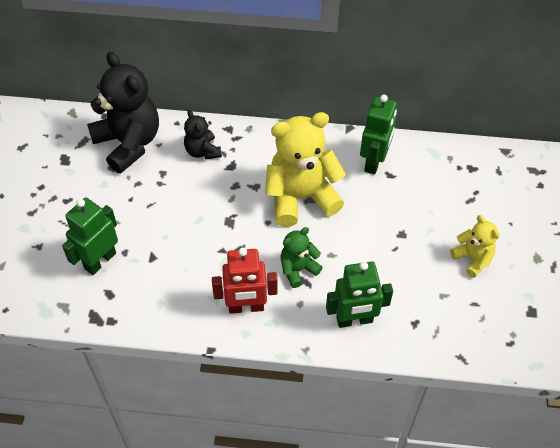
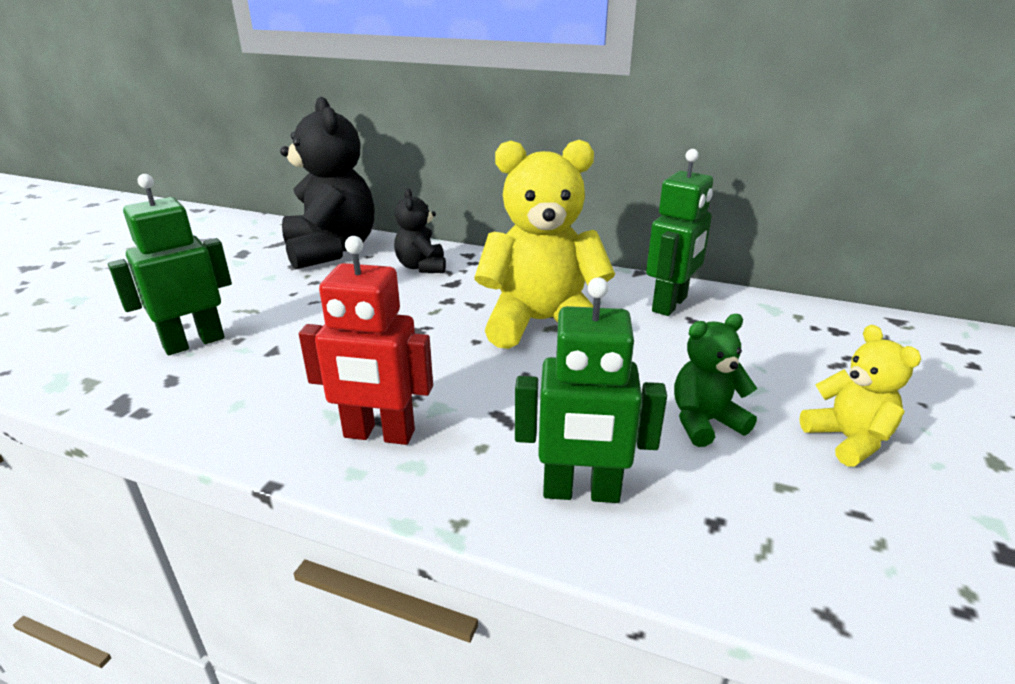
camera: 15 degrees right, 25 degrees down
green teddy bear [280,227,323,288] -> green teddy bear moved to [674,314,757,447]

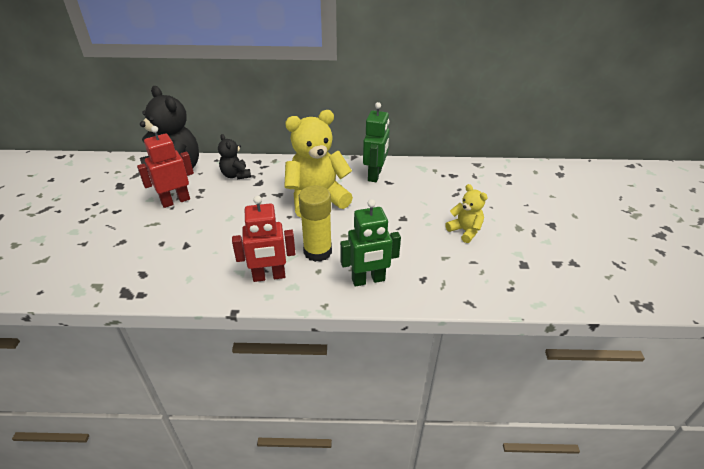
camera: 20 degrees left, 10 degrees up
green robot [108,174,232,355] -> none
green teddy bear [674,314,757,447] -> none
none -> red robot [137,126,194,208]
none -> yellow glue stick [299,186,332,262]

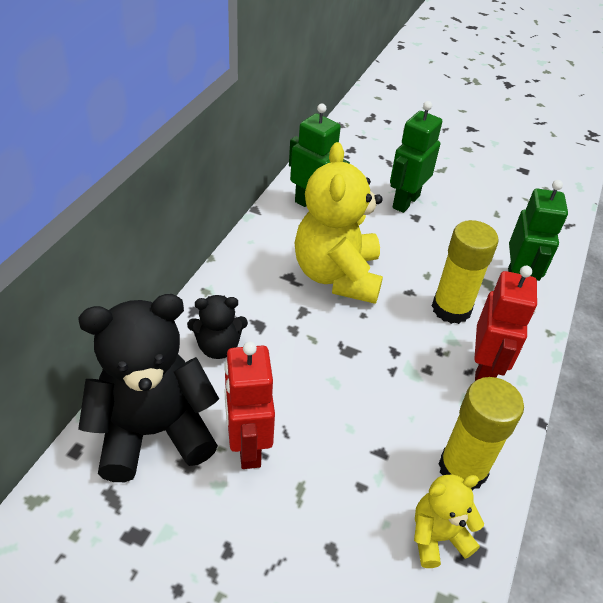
camera: 70 degrees left, 5 degrees up
yellow teddy bear [445,184,488,243] -> yellow teddy bear moved to [414,474,484,568]
none -> green robot [390,101,442,213]
none -> yellow glue stick [439,377,524,490]

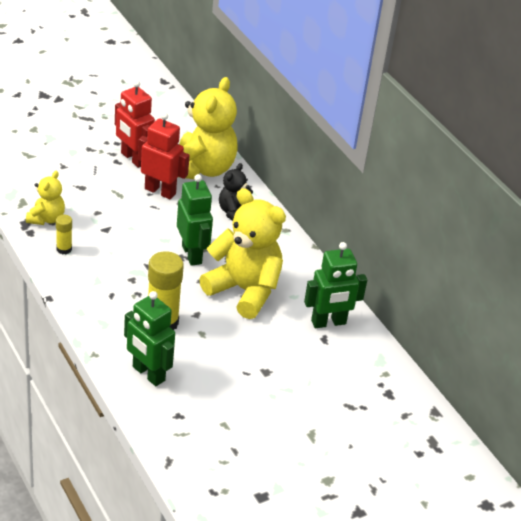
camera: 125 degrees right, 5 degrees down
black teddy bear [78,294,219,482] -> yellow teddy bear [179,77,238,179]
green robot [390,101,442,213] -> green robot moved to [177,174,213,266]
yellow glue stick [439,377,524,490] -> yellow glue stick [56,215,72,254], size x0.50
red robot [475,266,537,381] -> red robot moved to [115,80,155,168]

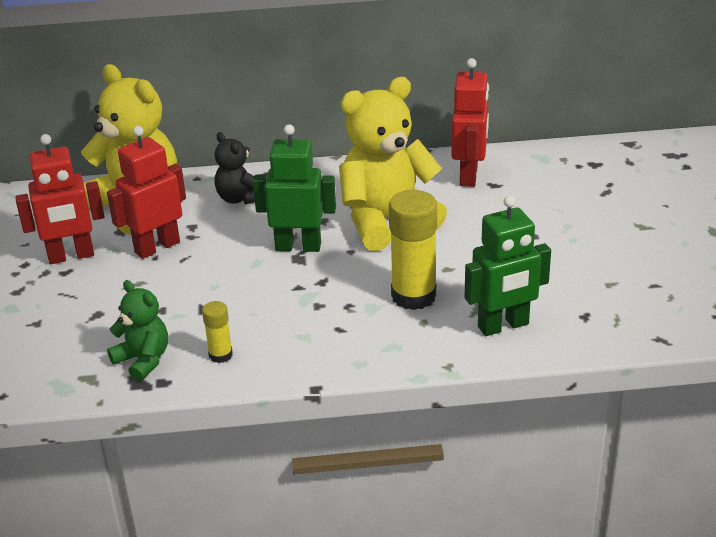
camera: 60 degrees left, 5 degrees down
yellow teddy bear [26,171,65,225] -> green teddy bear [107,280,168,381]
green robot [304,242,367,328] -> red robot [451,58,489,187]

